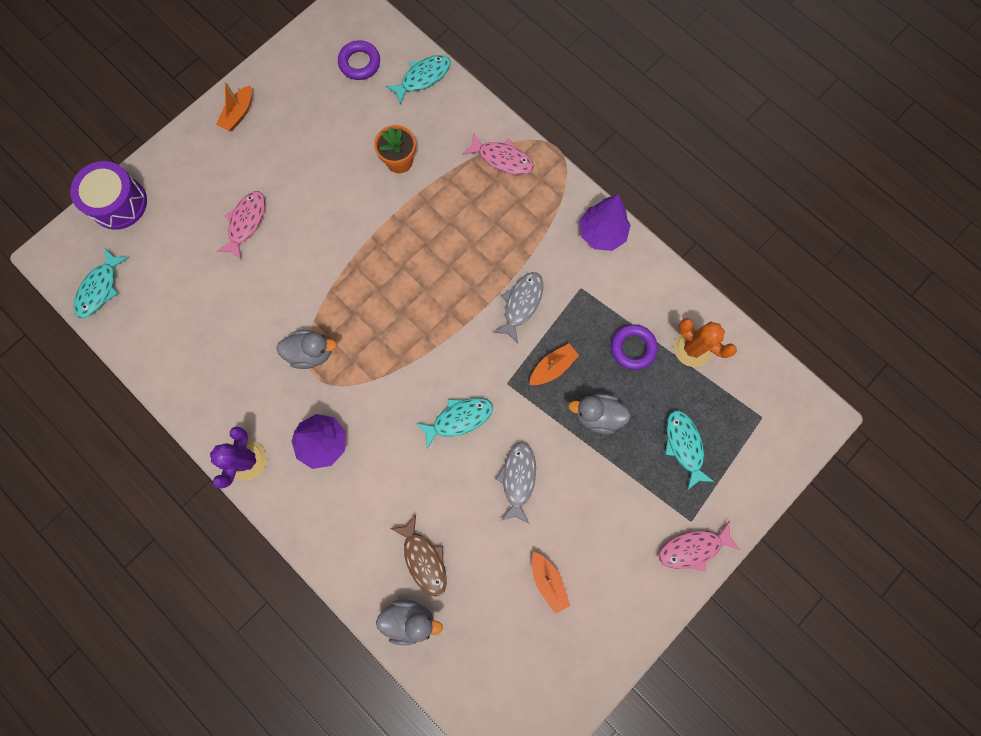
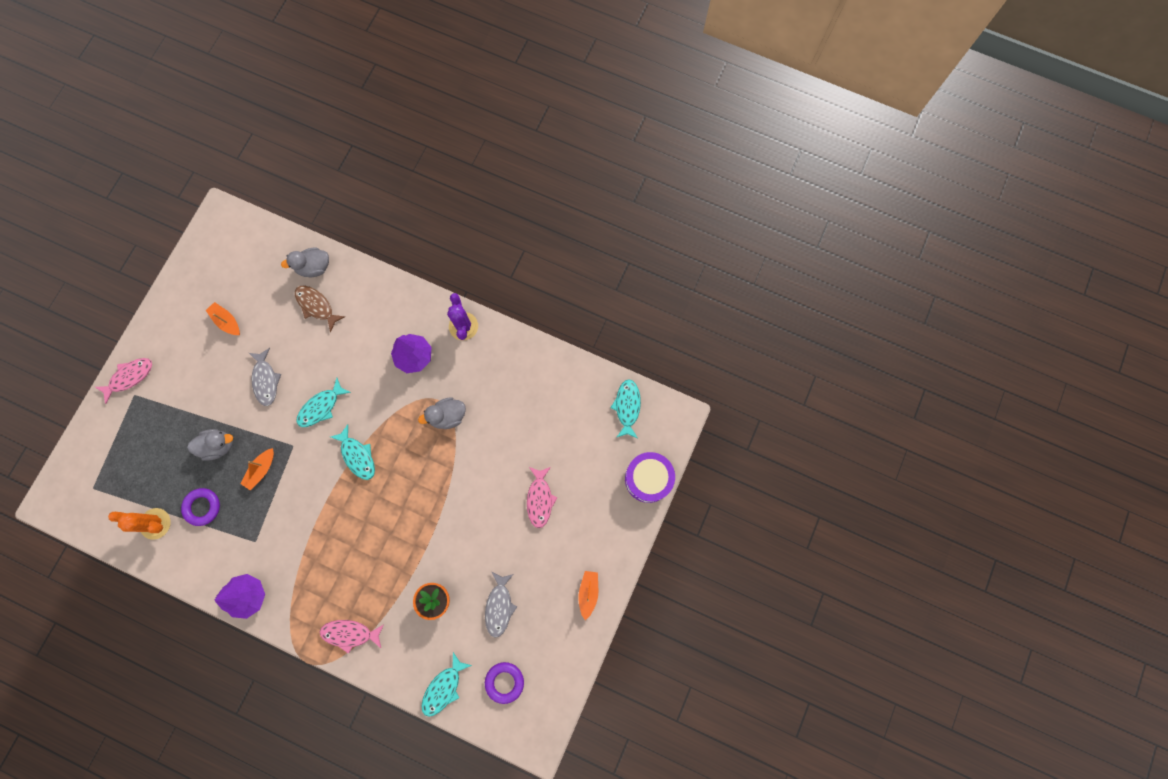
camera: 160 degrees right, 0 degrees up
grey fish [493,272,543,344] -> grey fish moved to [485,572,517,638]
turquoise fish [665,410,714,490] -> turquoise fish moved to [331,424,375,480]

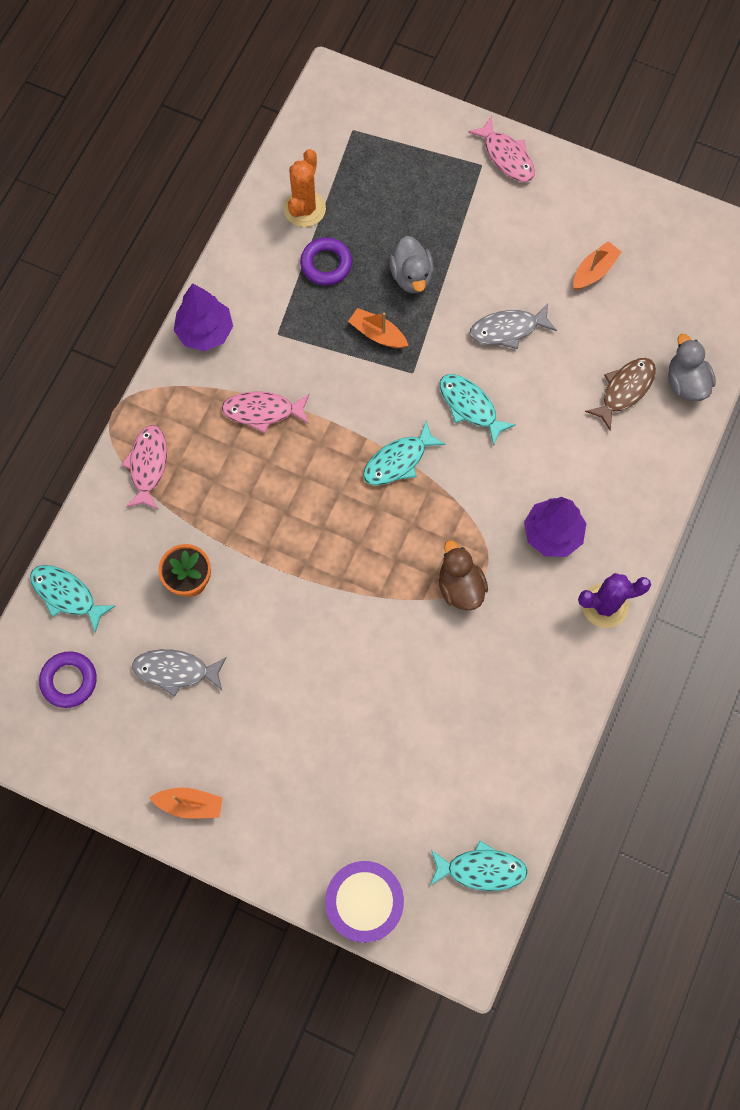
camera: 90 degrees right, 5 degrees down
grey duck [418,397,466,429] -> brown duck [439,540,488,611]
pink fish [527,467,558,528] -> pink fish moved to [222,391,310,433]

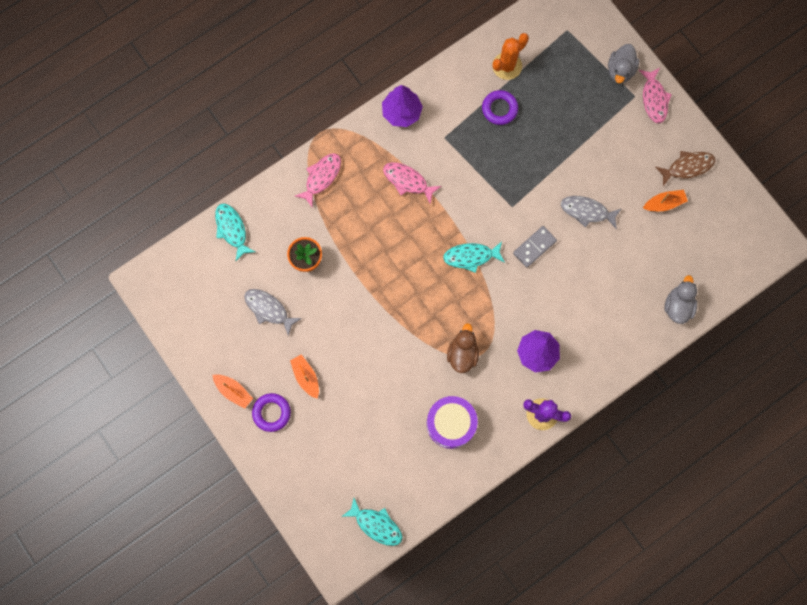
camera: 30 degrees right, 5 degrees up
purple ring [39,651,97,708] -> purple ring moved to [252,393,291,432]
purple drum [325,861,404,943] -> purple drum moved to [427,396,478,449]
orange boat [348,308,408,348] -> orange boat moved to [290,354,319,399]
grey duck [389,236,434,293] -> grey duck moved to [608,44,639,83]
turquoise fish [440,374,516,446] -> grey domino [513,226,557,268]
brown fish [585,358,656,431] -> brown fish moved to [655,151,716,186]

